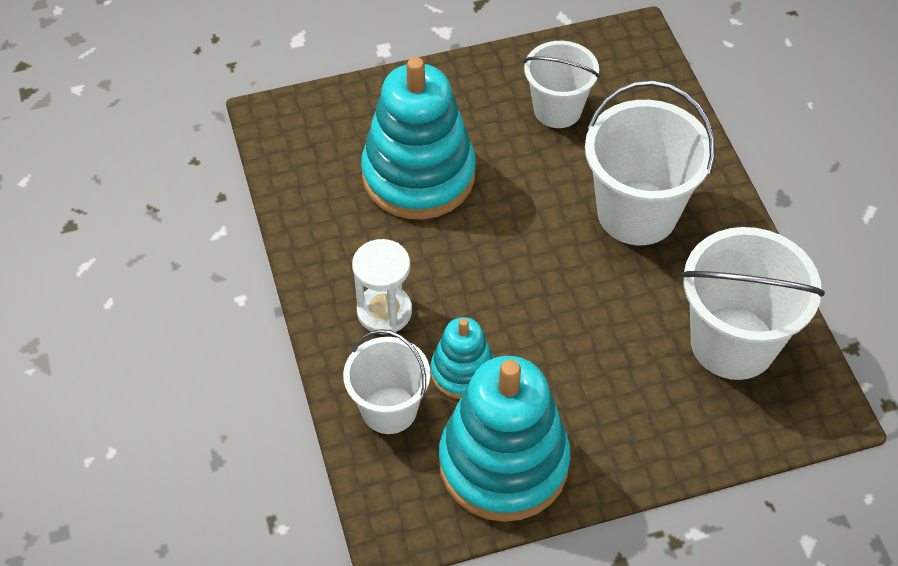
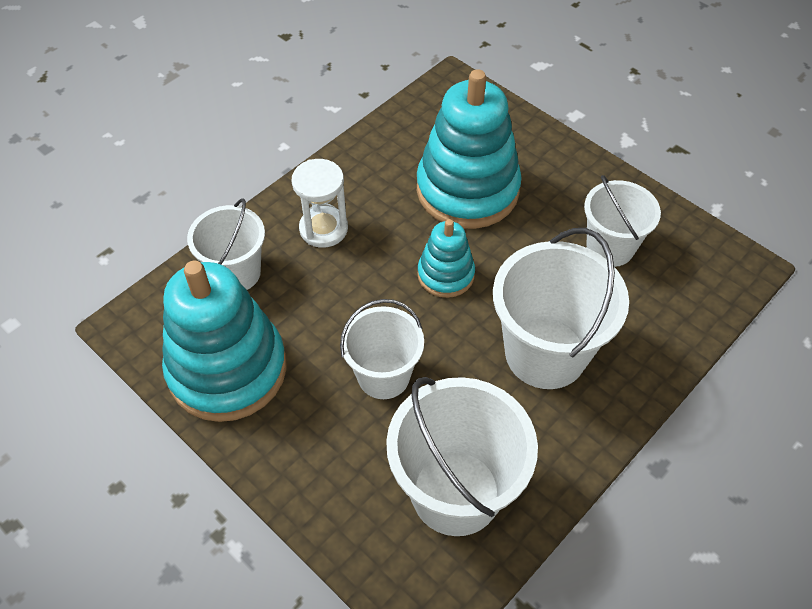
camera: 60 degrees right, 0 degrees up
turquoise stacking toy [431,317,494,399] -> turquoise stacking toy moved to [417,219,475,298]
none -> white bucket [340,299,424,399]

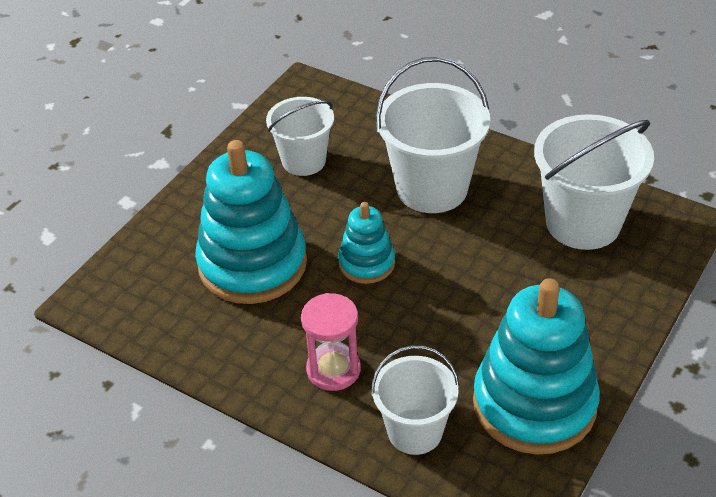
camera: 100 degrees left, 10 degrees down
white hourglass [292,159,348,248] -> pink hourglass [301,293,361,391]
white bucket [340,299,424,399] -> none

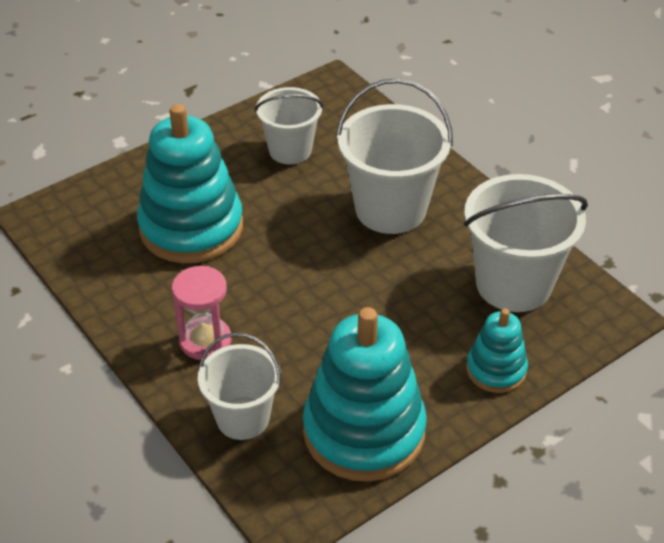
camera: 20 degrees right, 0 degrees up
turquoise stacking toy [338,202,395,284] -> turquoise stacking toy moved to [466,309,528,393]

